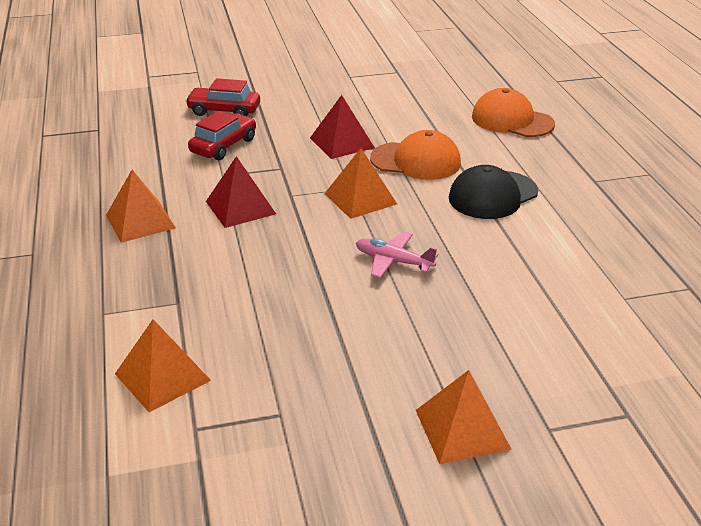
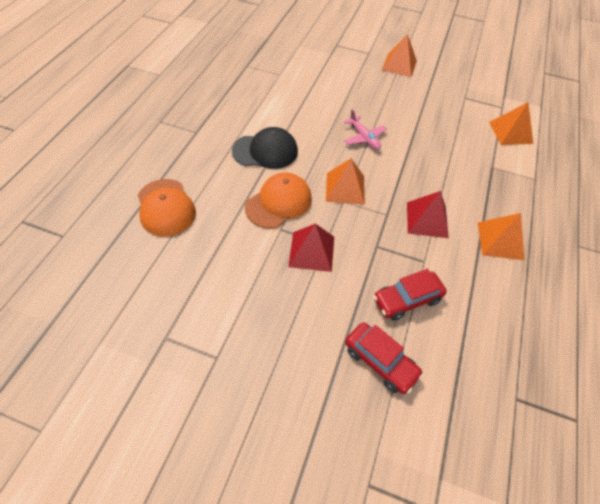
camera: 150 degrees left, 20 degrees up
orange cap [370,130,461,180] -> orange cap turned 90 degrees clockwise [245,172,312,229]

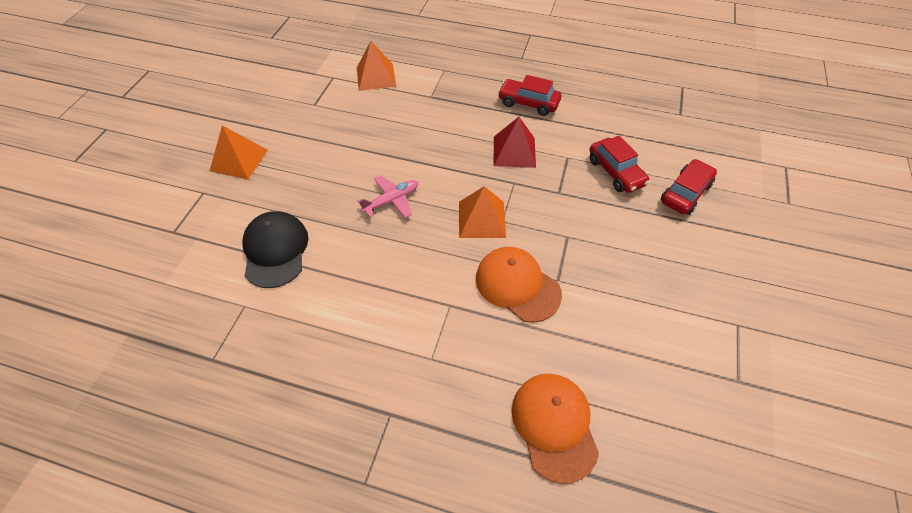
camera: 90 degrees left, 0 degrees up
orange cap [138,179,196,236] -> orange cap turned 75 degrees counterclockwise [512,374,599,484]
black cap [232,127,298,169] -> black cap moved to [242,211,308,288]
red pyramid [288,224,334,272] -> none
orange pyramid [478,213,524,260] -> red car [498,75,562,116]

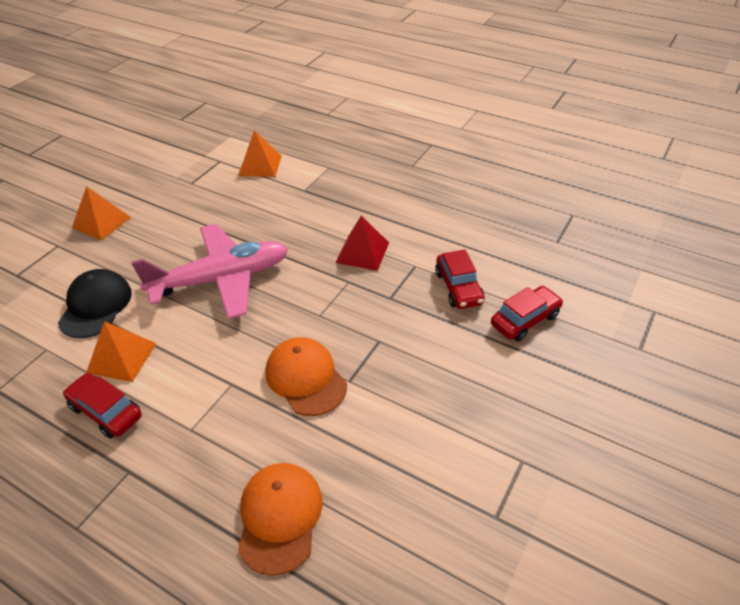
camera: 15 degrees right, 10 degrees down
pink plane [358,175,418,218] -> pink plane [131,224,288,319], size x2.23
orange pyramid [459,186,506,238] -> orange pyramid moved to [86,321,156,382]
red car [498,75,562,116] -> red car moved to [63,373,142,439]

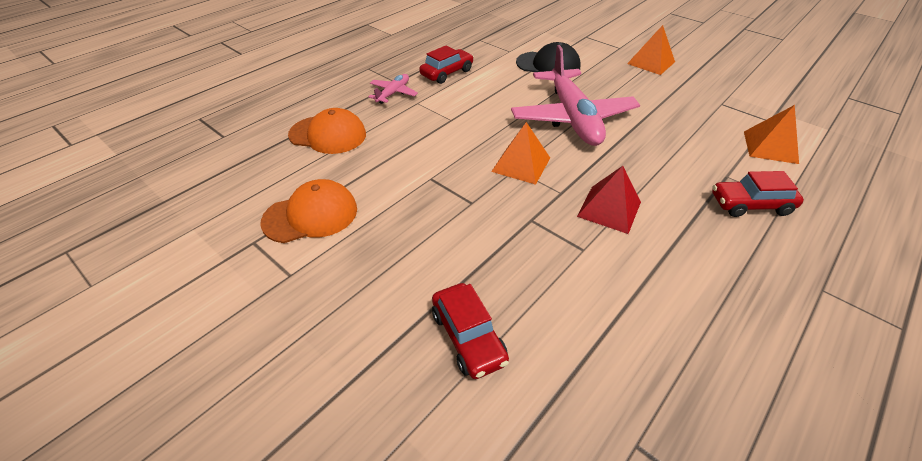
camera: 100 degrees right, 0 degrees up
orange pyramid [86,321,156,382] -> orange pyramid moved to [491,122,550,185]
orange cap [265,337,347,416] -> orange cap moved to [261,179,357,243]
red car [435,250,484,309] -> red car moved to [712,171,804,217]
none -> pink plane [368,74,418,104]

